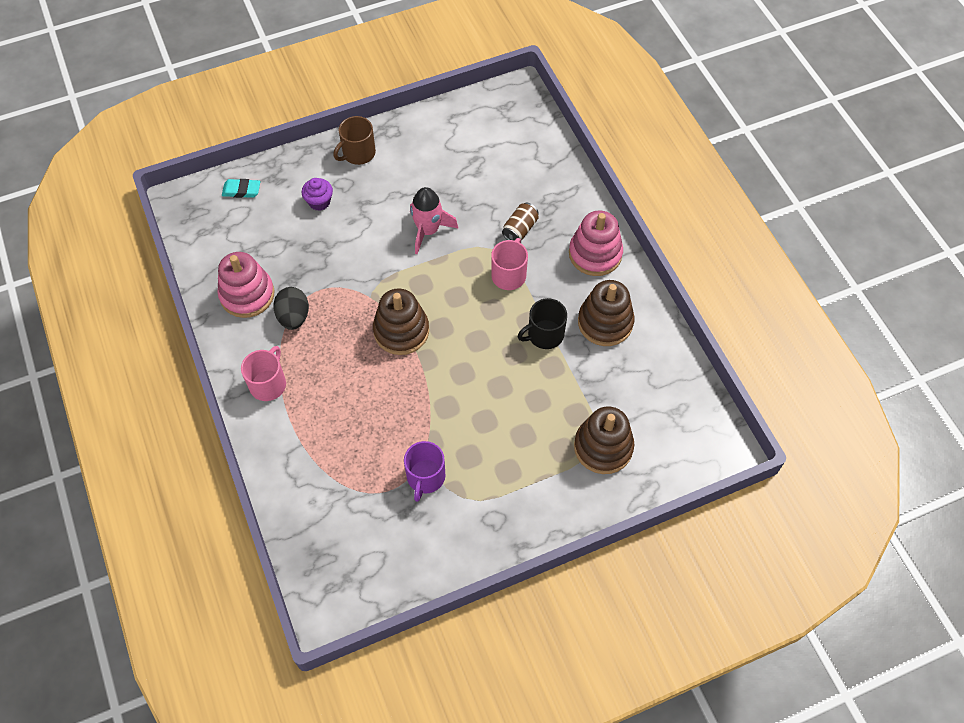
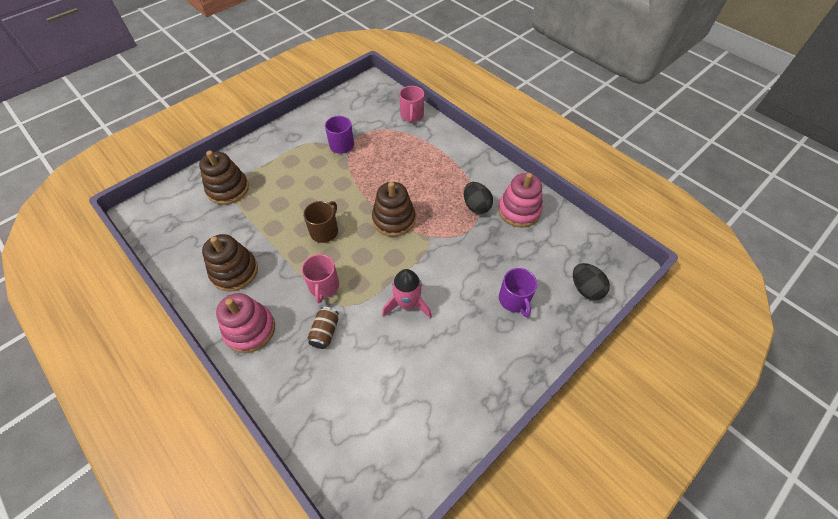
camera: 160 degrees right, 5 degrees down
turquoise eraser [222,179,260,198] -> black egg [573,263,610,300]
pink mug [241,346,286,401] -> pink mug moved to [399,86,424,122]
purple cupcake [301,178,333,211] -> purple mug [499,268,537,317]
brown mug [333,116,376,165] -> brown mug moved to [303,201,338,243]
black mug [518,298,567,349] -> none

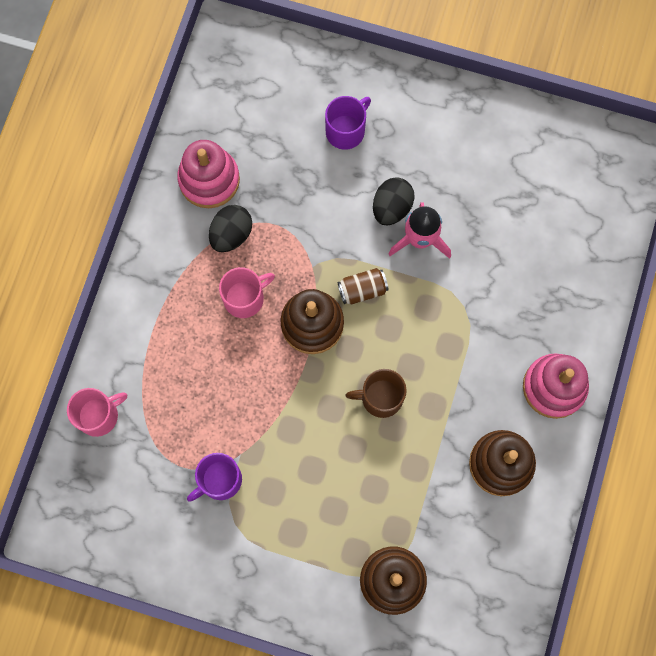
camera: 120 degrees left, 20 degrees up
pink mug [302,254,339,303] -> pink mug moved to [219,267,275,318]
brown can [308,307,339,349] -> brown can moved to [338,268,388,304]
black egg [573,263,610,300] -> black egg moved to [373,177,414,225]

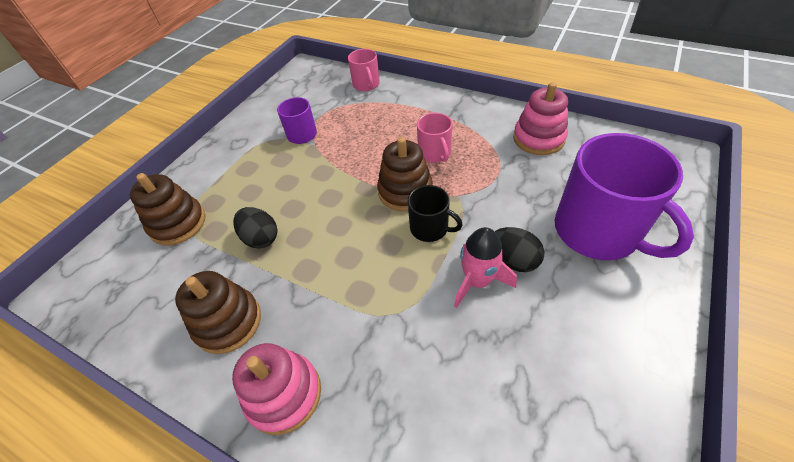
camera: 105 degrees right, 25 degrees down
black egg [209,205,252,252] -> black egg moved to [233,207,277,249]
purple mug [325,96,371,150] -> purple mug [555,133,694,260], size x2.04
brown can [338,268,388,304] -> black mug [408,185,463,242]
brown mug [346,369,407,418] -> none

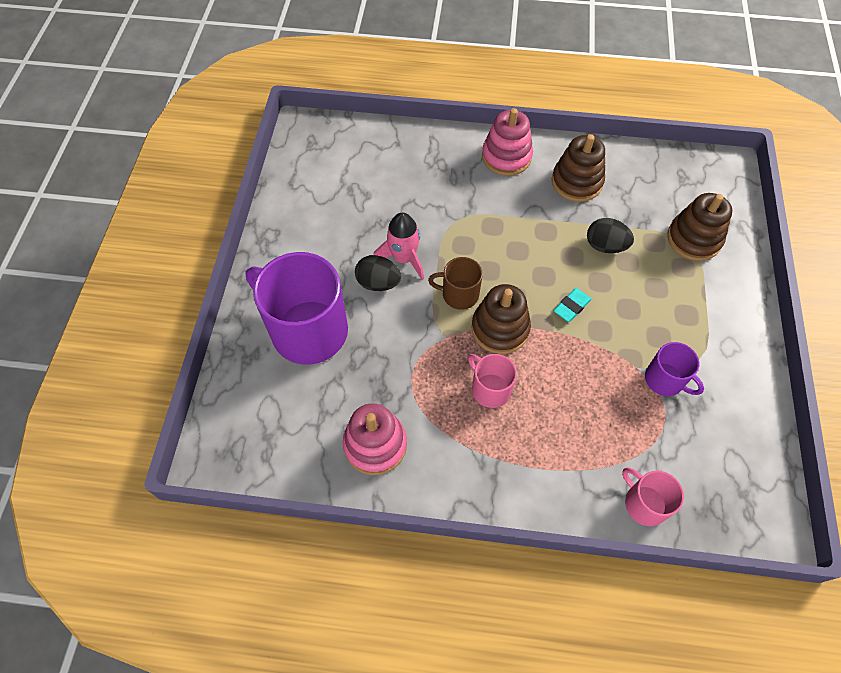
camera: 155 degrees right, 10 degrees up
black mug [408,185,463,242] -> brown mug [428,257,483,310]
none -> turquoise eraser [553,288,591,322]

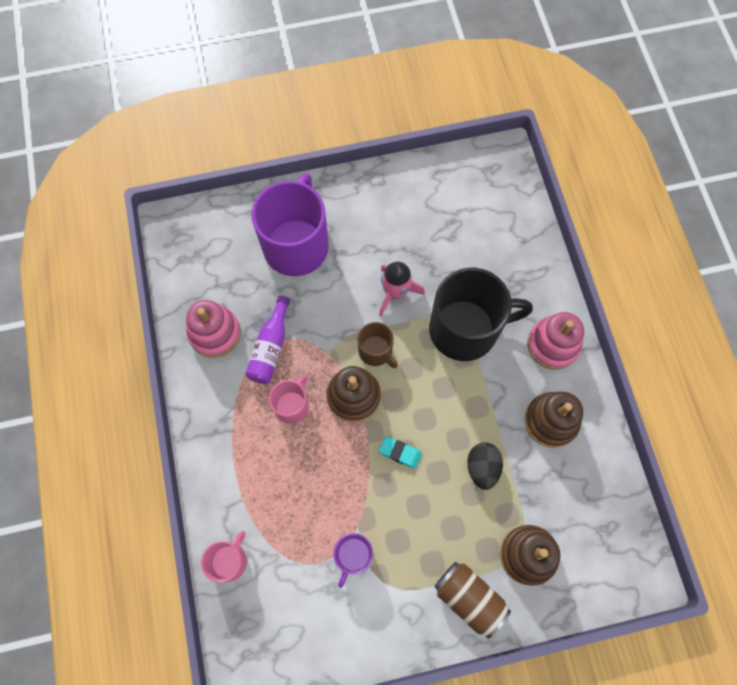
camera: 70 degrees right, 10 degrees up
black egg [355,255,401,291] -> none
brown mug [428,257,483,310] -> brown mug turned 150 degrees clockwise [358,322,398,368]
none -> purple bottle [245,296,290,384]
none -> black mug [429,268,533,361]
none -> brown can [435,562,511,639]

